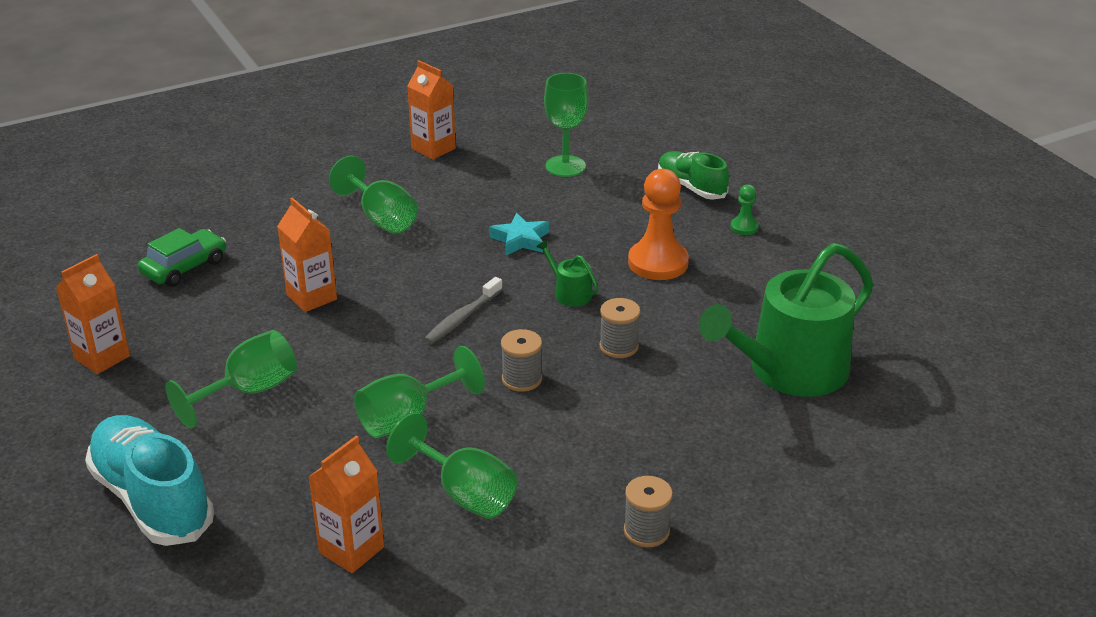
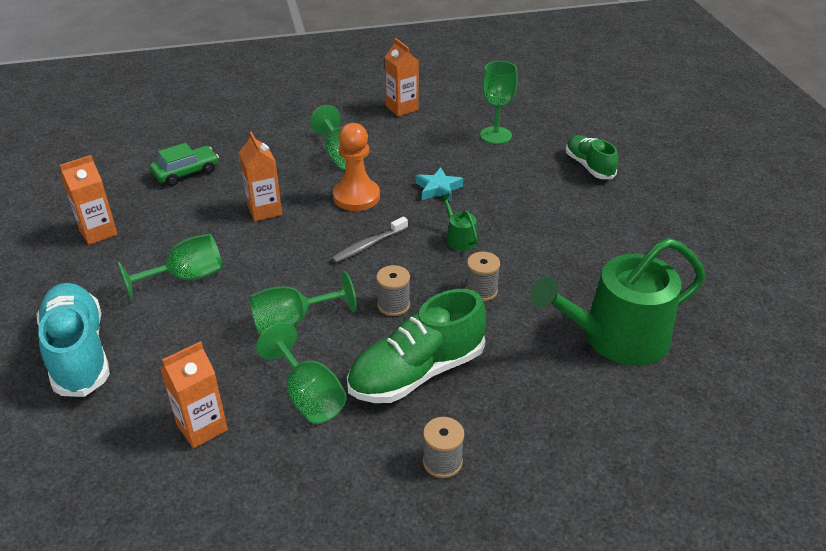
camera: 15 degrees right, 5 degrees up
orange pawn [628,169,689,280] -> orange pawn moved to [333,123,380,211]
green pawn [731,184,759,235] -> none
none -> green shoe [347,289,486,403]

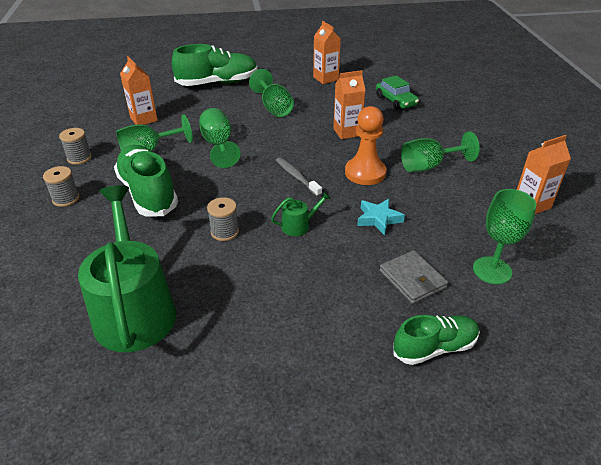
camera: 95 degrees right, 0 degrees up
turquoise shoe [37,283,110,397] -> green shoe [172,44,258,86]
grey spool [376,265,410,316] -> grey spool moved to [59,128,92,165]
none -> grey wallet [379,250,448,304]

